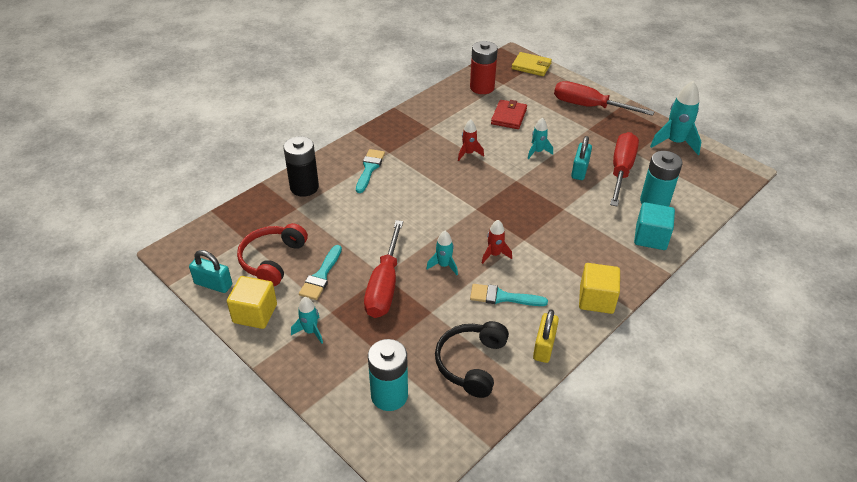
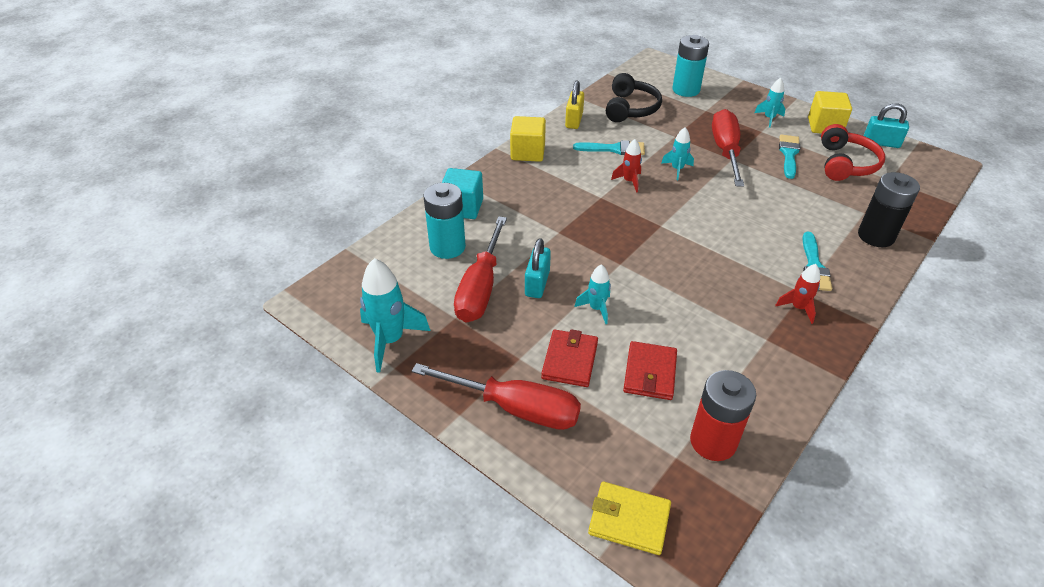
camera: 175 degrees right, 0 degrees up
red rocket [458,119,484,161] -> red rocket moved to [775,264,820,324]
none -> red wallet [541,329,598,387]

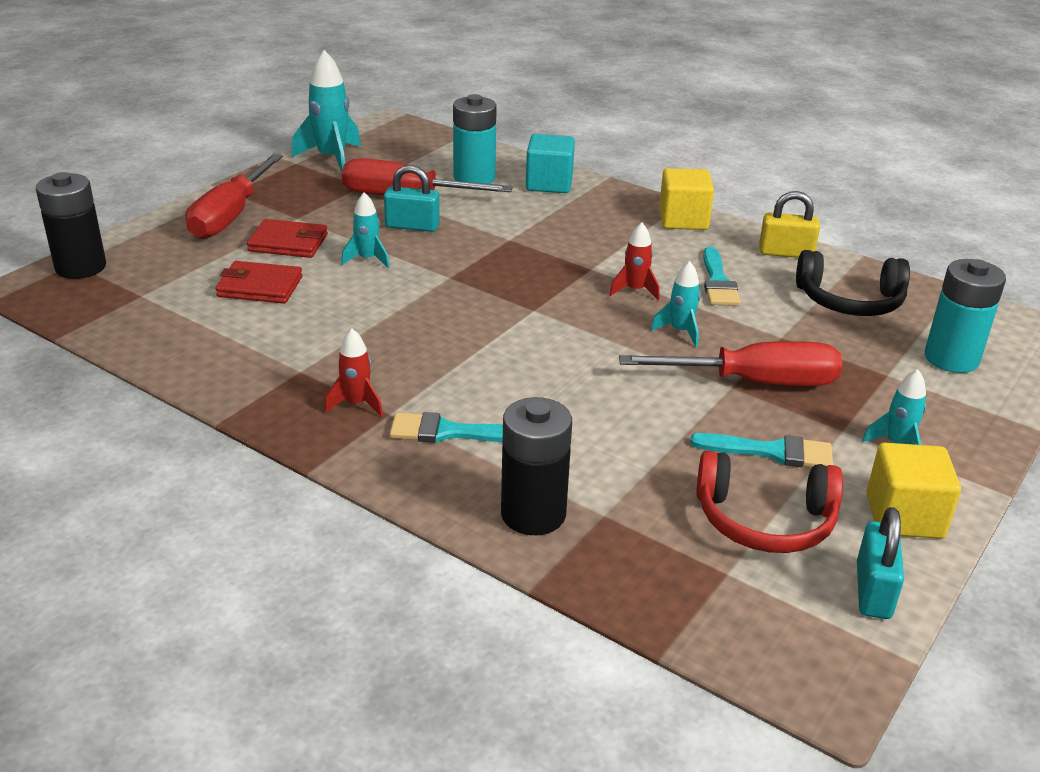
camera: 85 degrees right, 10 degrees down
yellow wallet [588,482,671,555] -> black battery [36,172,106,279]
red battery [690,370,756,461] -> none

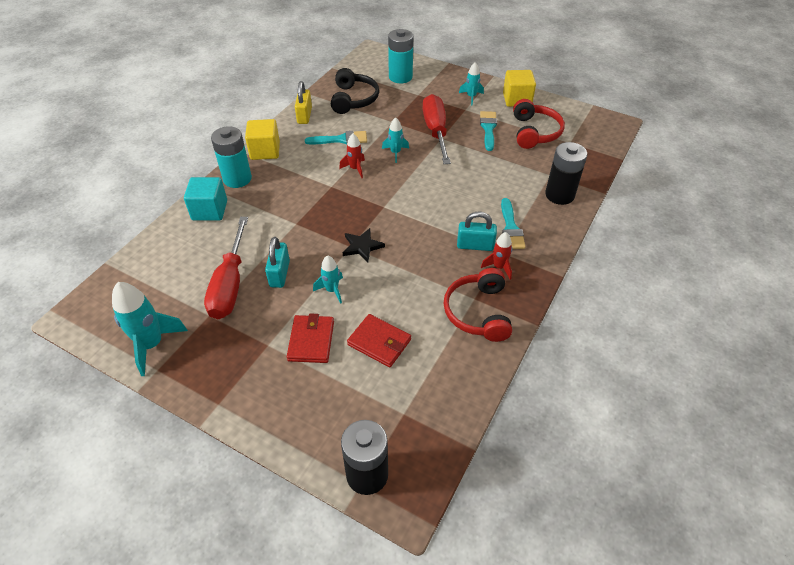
camera: 95 degrees left, 15 degrees up
red screwdriver [185,154,283,239] -> none
red wallet [215,261,302,304] -> red wallet turned 60 degrees counterclockwise [347,314,411,367]
turquoise battery [453,94,497,184] -> turquoise battery moved to [211,126,252,188]
turquoise padlock [857,507,904,619] -> turquoise padlock moved to [457,212,497,251]
none -> black star [343,228,385,262]
none -> red headphones [444,268,512,342]

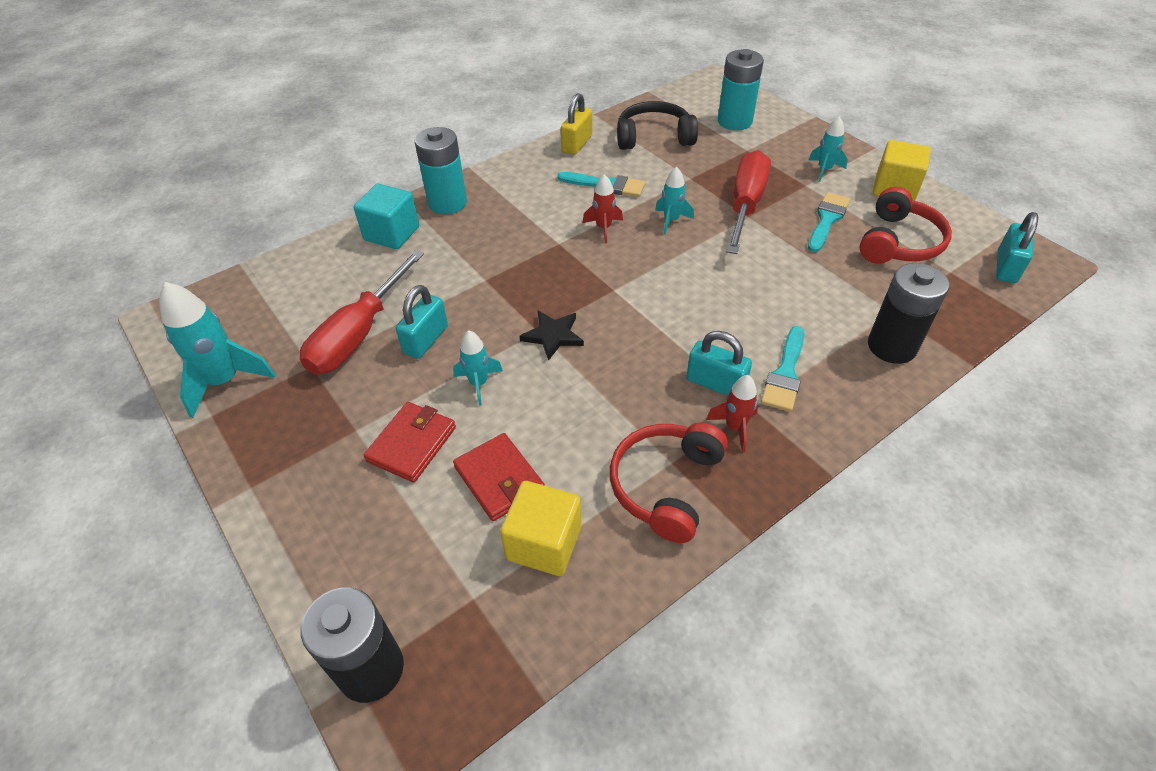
camera: 25 degrees right, 0 degrees up
yellow cube [245,119,280,160] -> yellow cube moved to [500,481,581,576]
black headphones [331,68,379,114] -> black headphones turned 120 degrees counterclockwise [617,101,698,150]
none -> turquoise padlock [996,212,1038,283]

